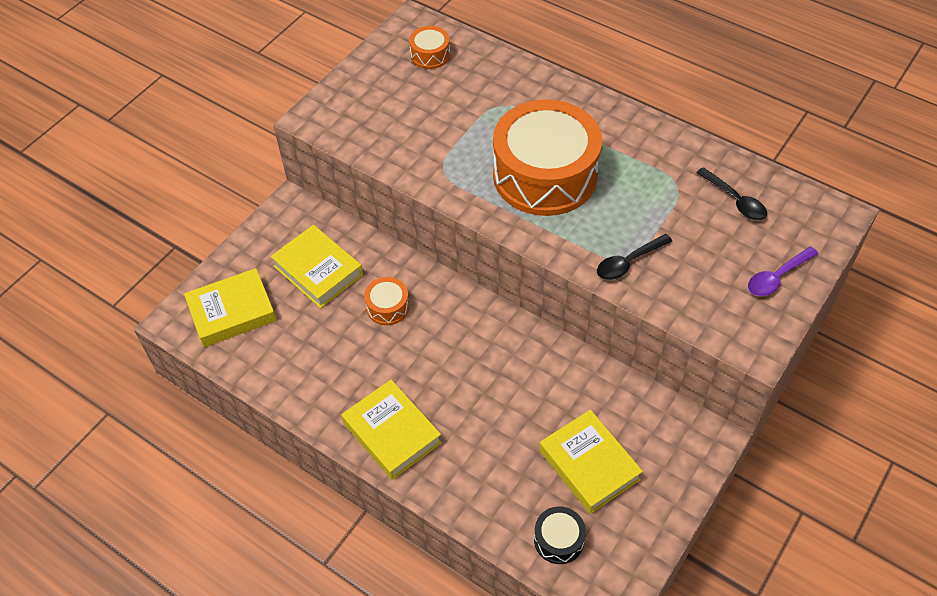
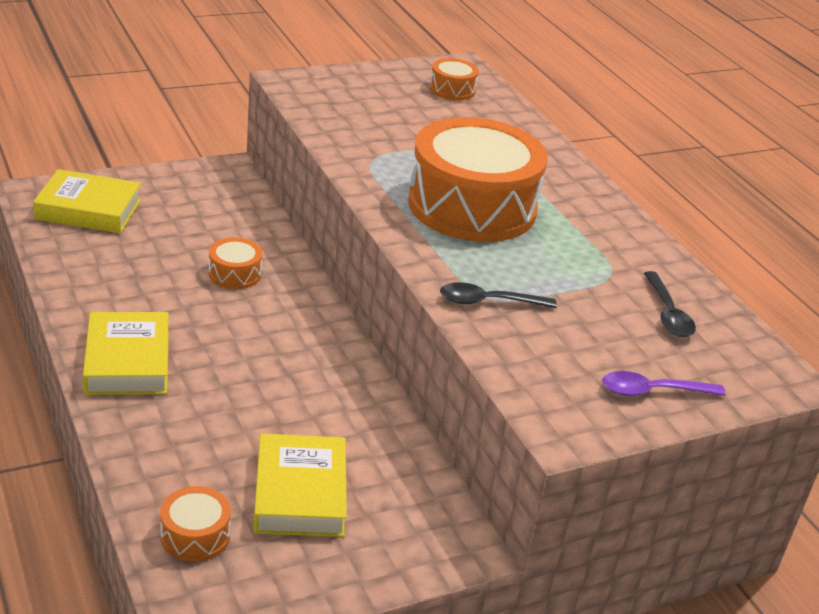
camera: 25 degrees right, 20 degrees down
yellow book [271,225,363,308] -> none
black drum [534,507,586,564] -> orange drum [160,486,231,562]

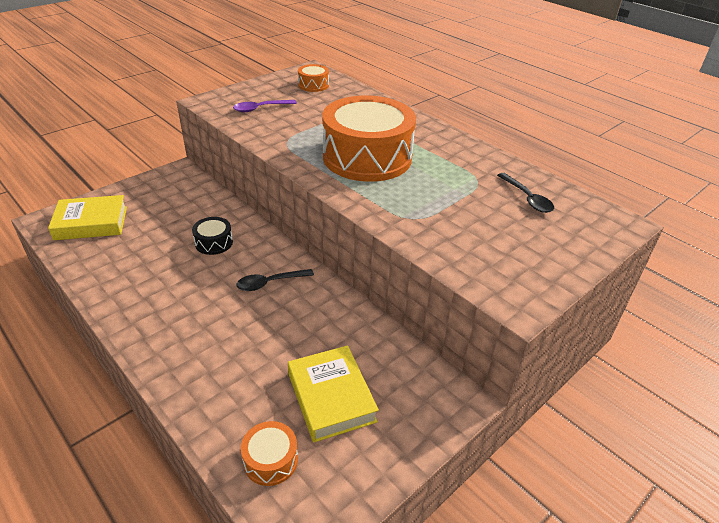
camera: 15 degrees left, 5 degrees up
yellow book [83,312,169,395] -> none
orange drum [209,237,262,289] -> black drum [192,217,233,255]
black spoon [440,282,557,308] -> black spoon moved to [236,269,314,291]
purple spoon [602,371,726,396] -> purple spoon moved to [233,100,297,112]

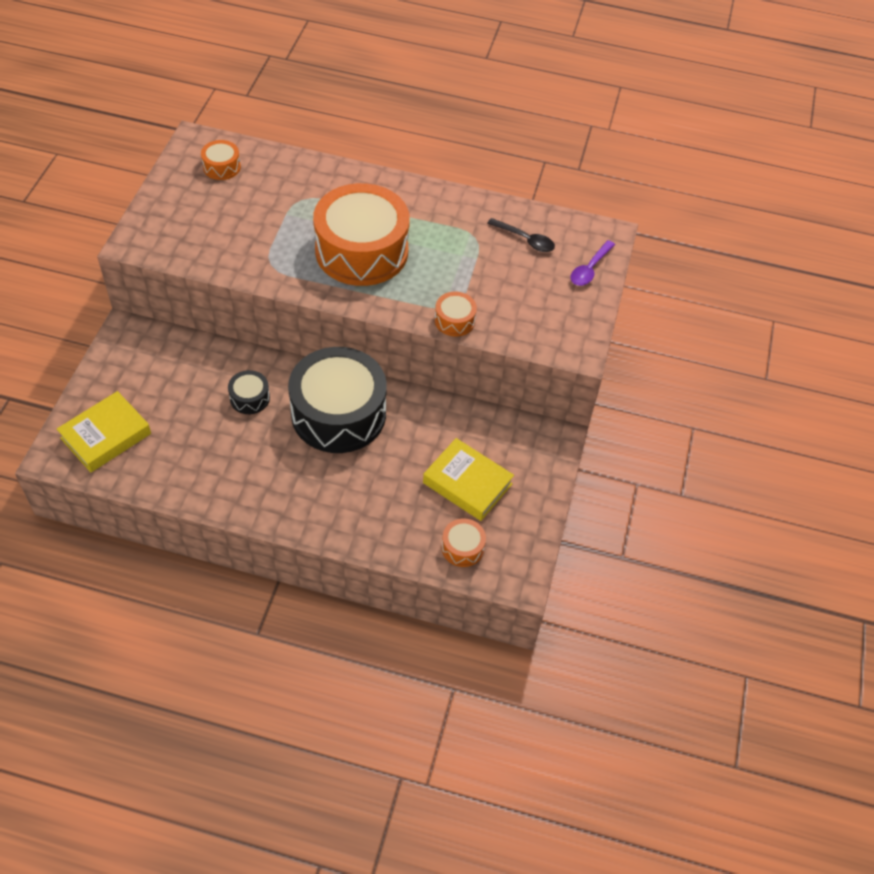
camera: 35 degrees left, 15 degrees up
purple spoon [233,100,297,112] -> purple spoon moved to [570,240,615,286]
black spoon [236,269,314,291] -> black drum [288,347,387,453]
none -> orange drum [435,292,477,336]

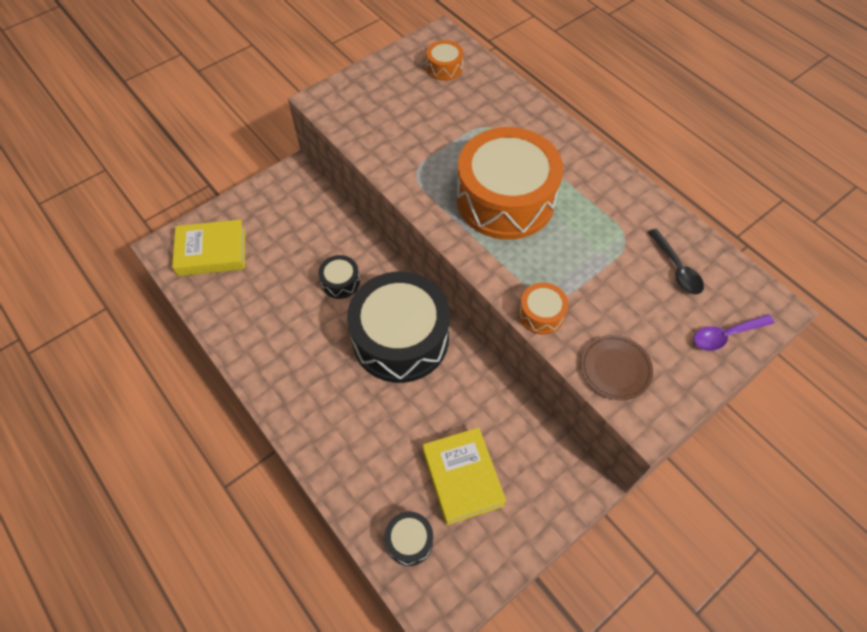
camera: 40 degrees right, 5 degrees up
orange drum [441,518,486,567] -> black drum [385,512,433,566]
none -> brown plate [581,335,653,400]

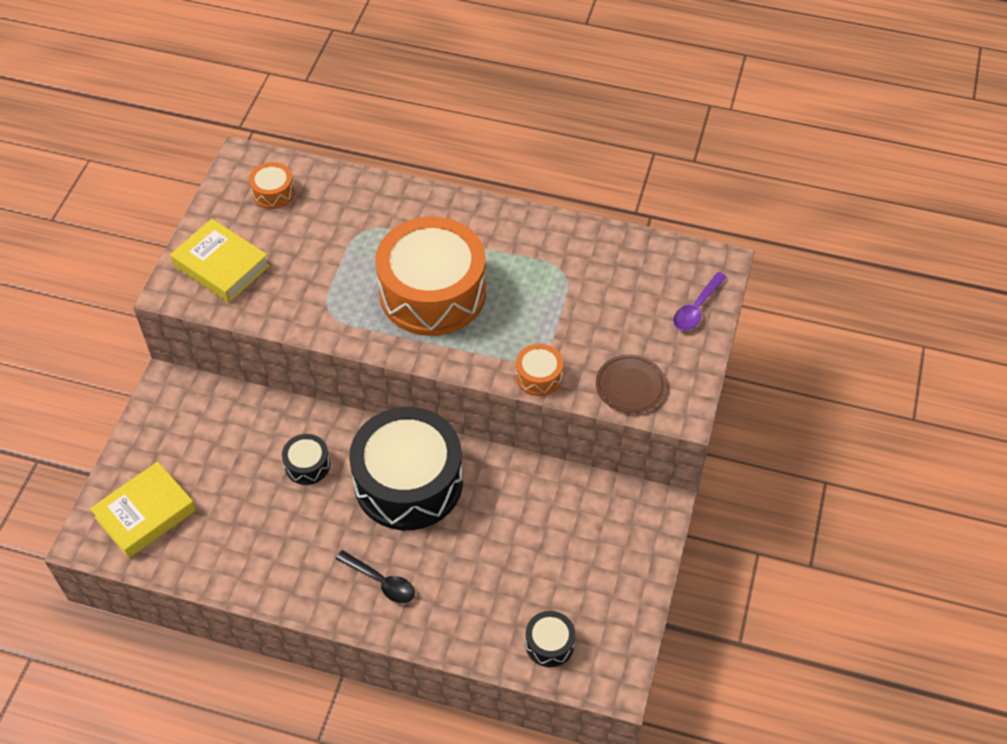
camera: 35 degrees left, 5 degrees down
yellow book [422,427,506,525] -> yellow book moved to [170,219,270,303]
black spoon [648,229,704,294] -> black spoon moved to [336,550,415,603]

